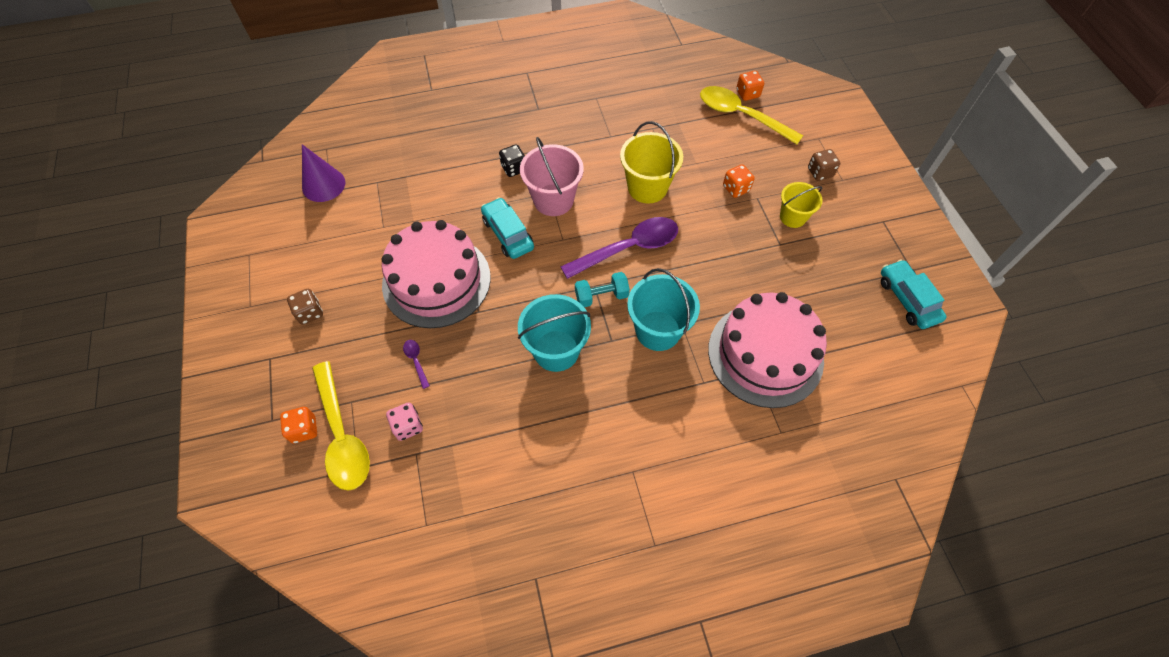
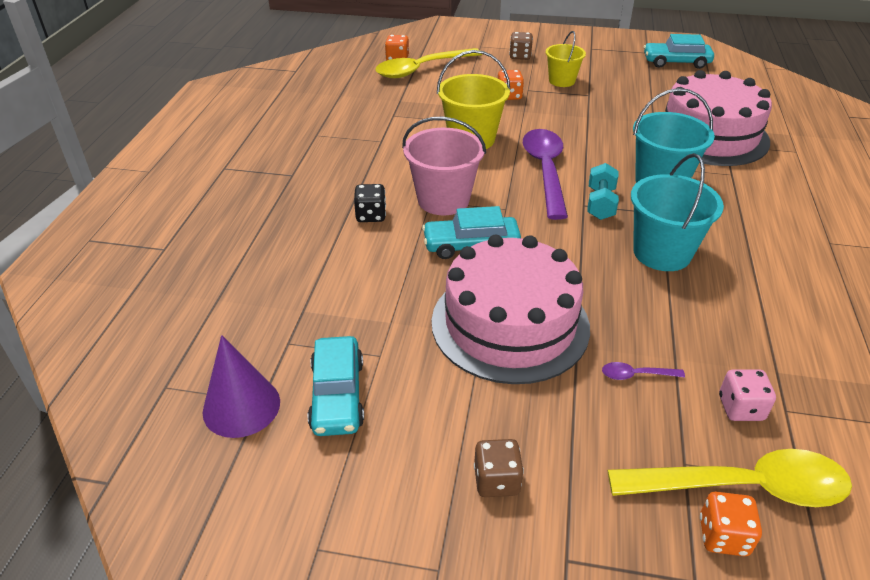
camera: 65 degrees left, 20 degrees down
none -> turquoise car [308,336,364,436]

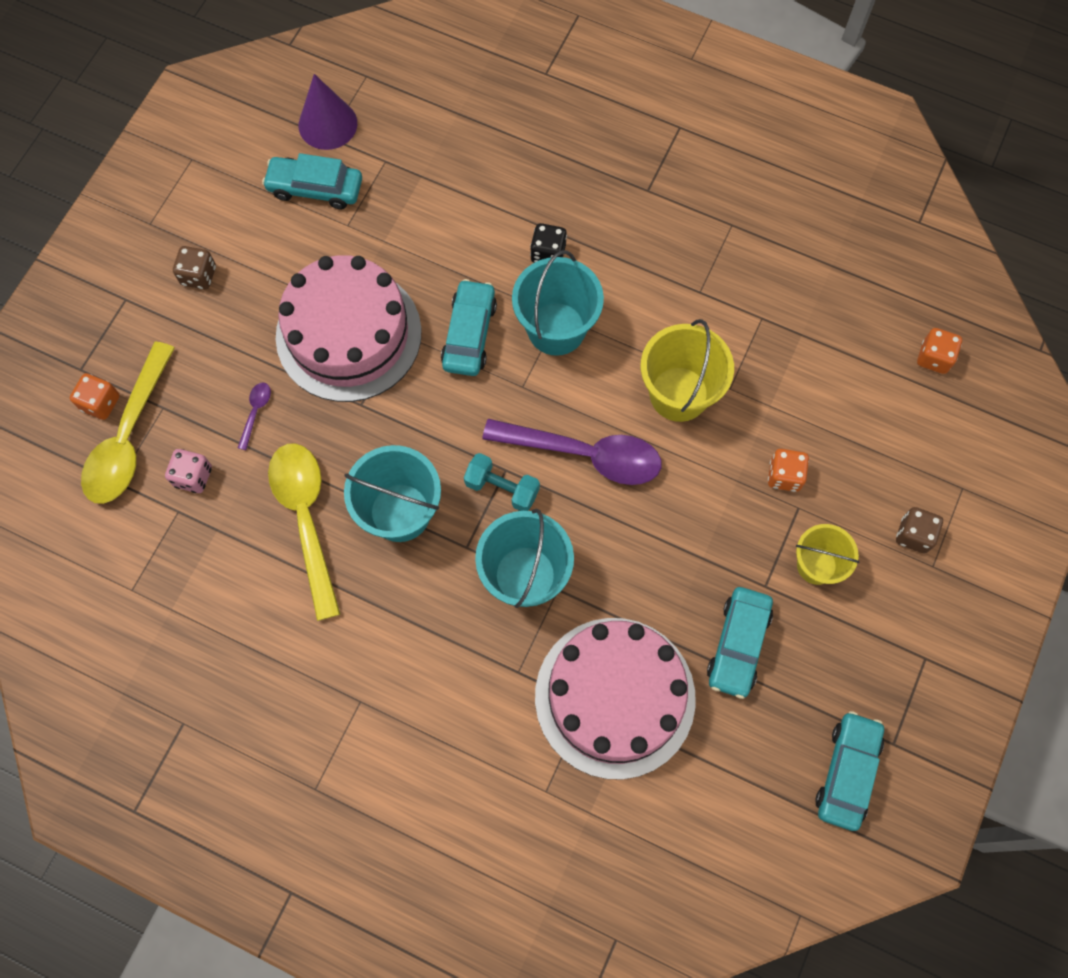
camera: 105 degrees right, 30 degrees up
yellow spoon [375,48,482,78] -> yellow spoon moved to [268,443,341,621]
pink bucket [402,117,486,215] -> turquoise bucket [512,250,604,356]
none -> turquoise car [707,587,773,699]

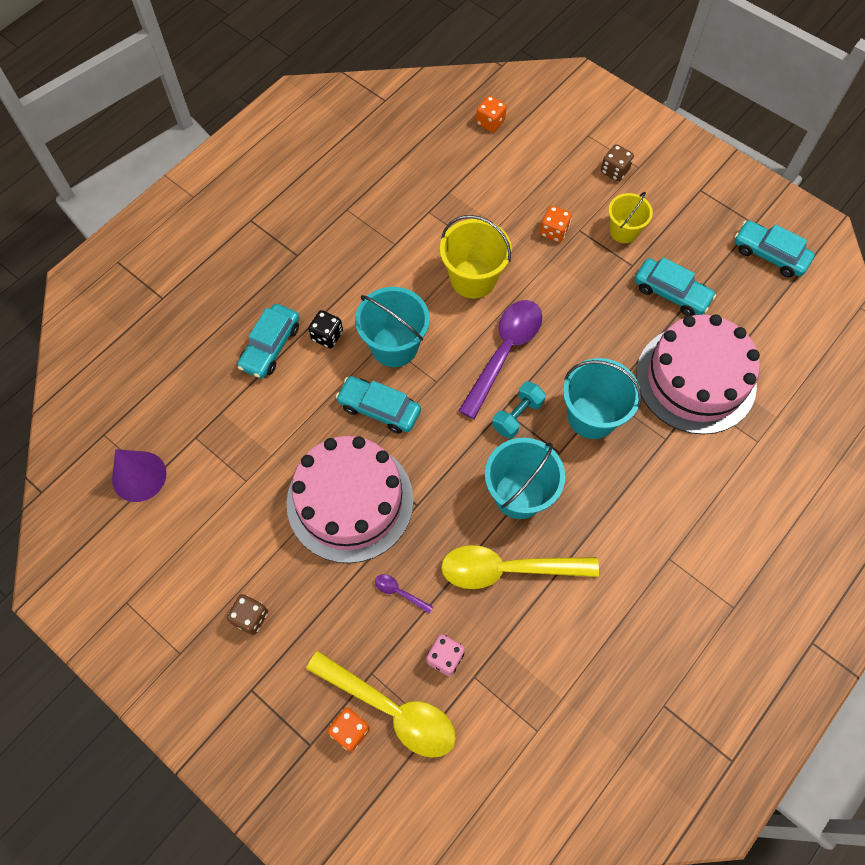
camera: 75 degrees left, 5 degrees down
turquoise car [262,153,362,209] -> turquoise car moved to [237,304,300,379]

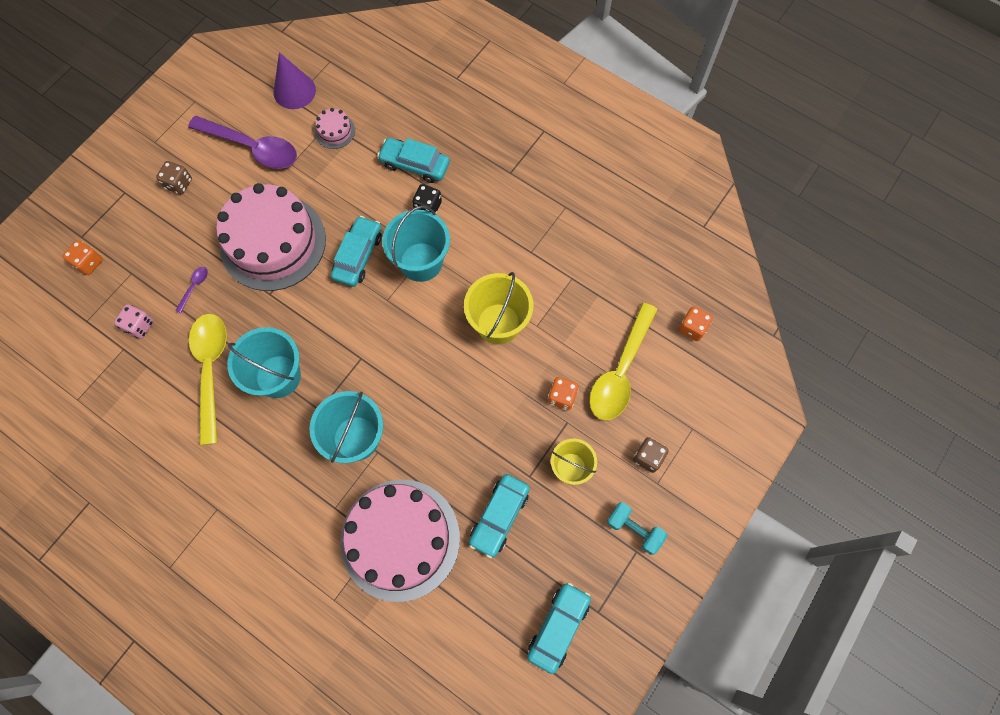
camera: 85 degrees right, 5 degrees up
yellow spoon [306,651,456,758] -> yellow spoon moved to [589,303,658,420]
purple spoon [458,300,542,419] -> purple spoon moved to [188,116,297,169]
turquoise dumbbell [492,381,546,439] -> turquoise dumbbell moved to [607,502,667,555]
none -> pink cake [315,108,355,149]

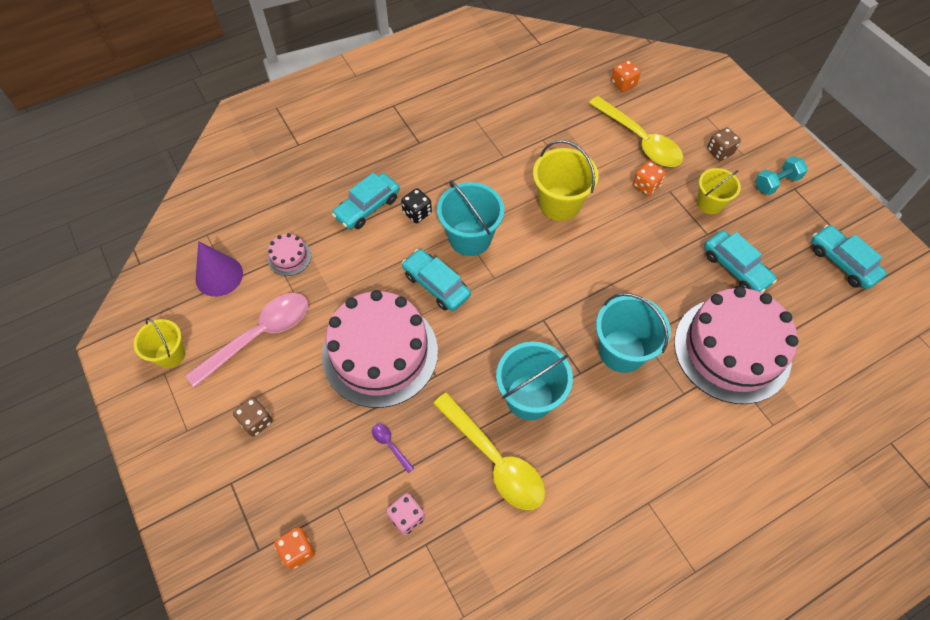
camera: 65 degrees left, 10 degrees down
purple spoon [188,116,297,169] -> pink spoon [185,293,308,388]
yellow spoon [189,314,227,445] -> yellow spoon turned 150 degrees counterclockwise [433,392,545,510]
none -> yellow bucket [134,318,186,368]

